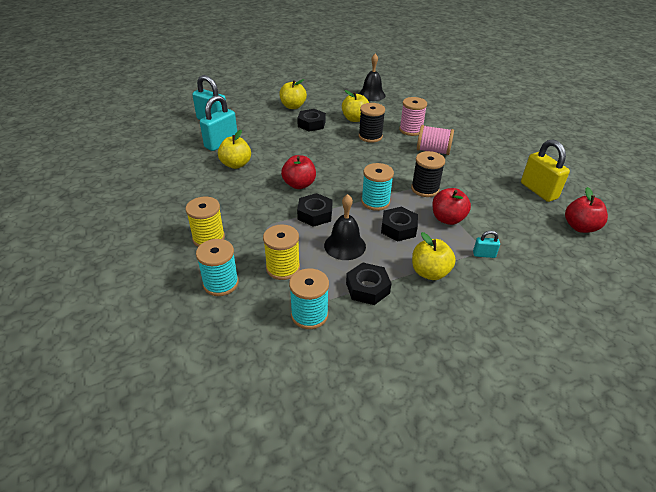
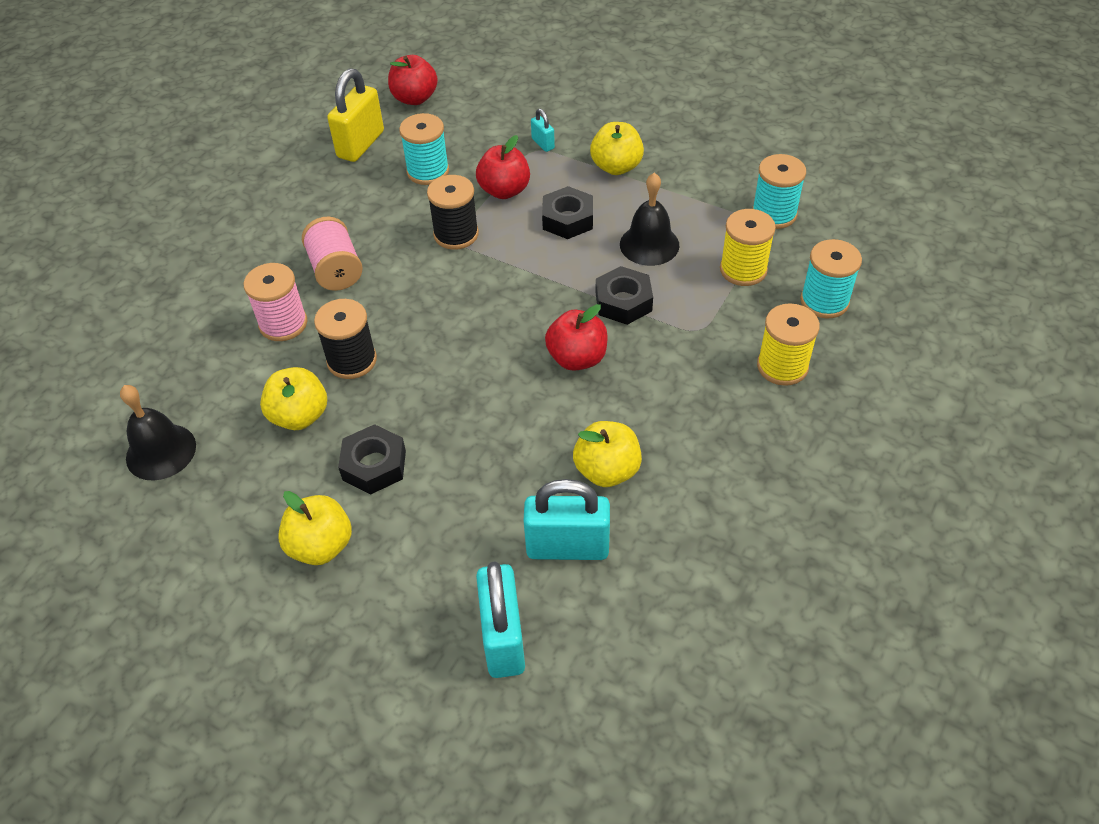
camera: 125 degrees left, 10 degrees up
black nut [346,263,392,305] -> none
turquoise spool [361,163,394,211] -> turquoise spool moved to [399,113,449,185]

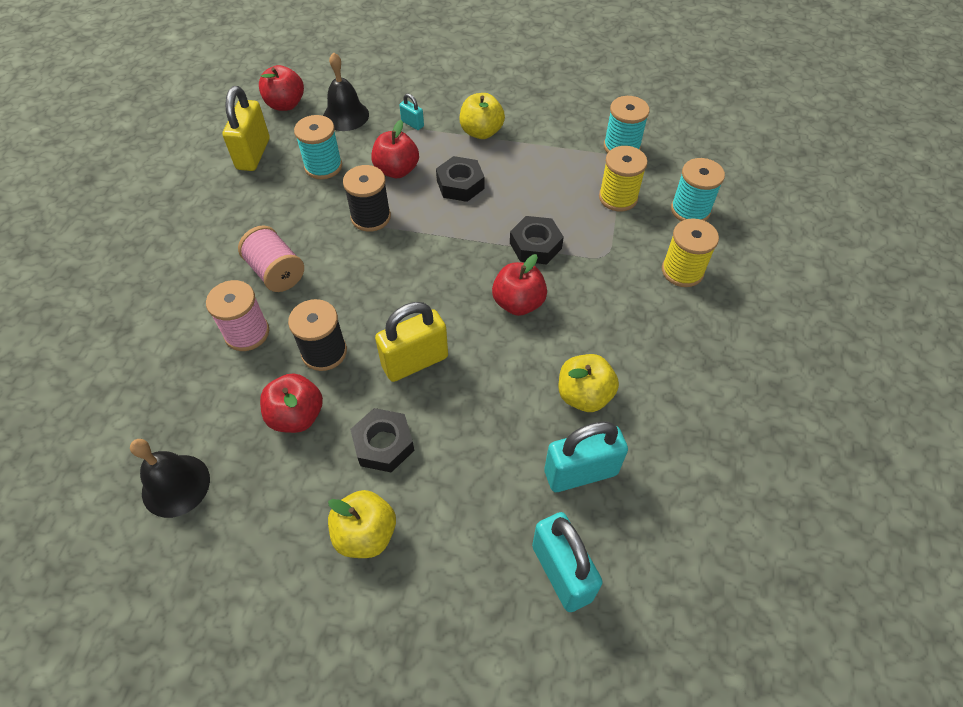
camera: 20 degrees left, 5 degrees up
yellow apple [260,367,327,430] -> red apple [260,373,323,433]
black bell [620,173,679,266] -> black bell moved to [323,52,369,131]
none -> yellow padlock [375,302,448,382]

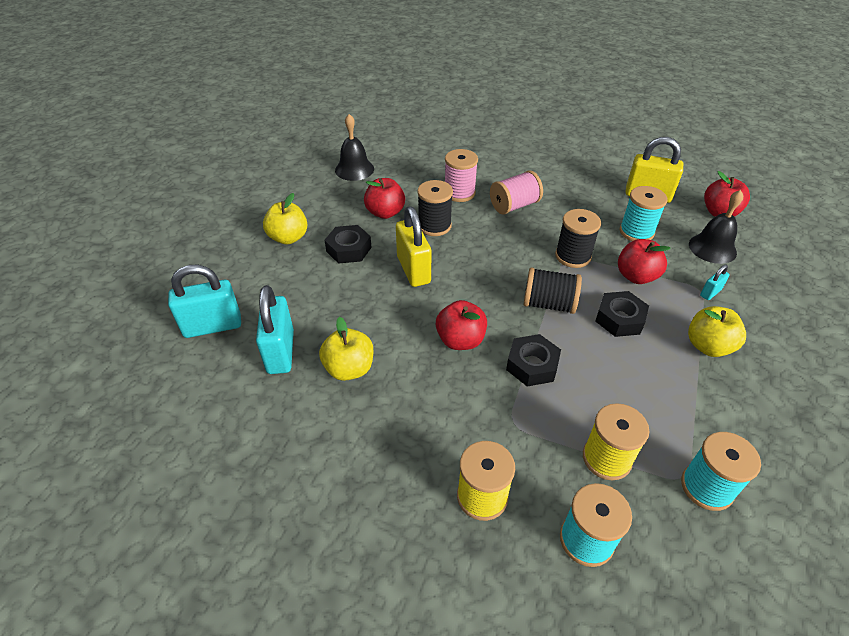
camera: 100 degrees right, 10 degrees down
none -> black spool [523,267,582,314]

